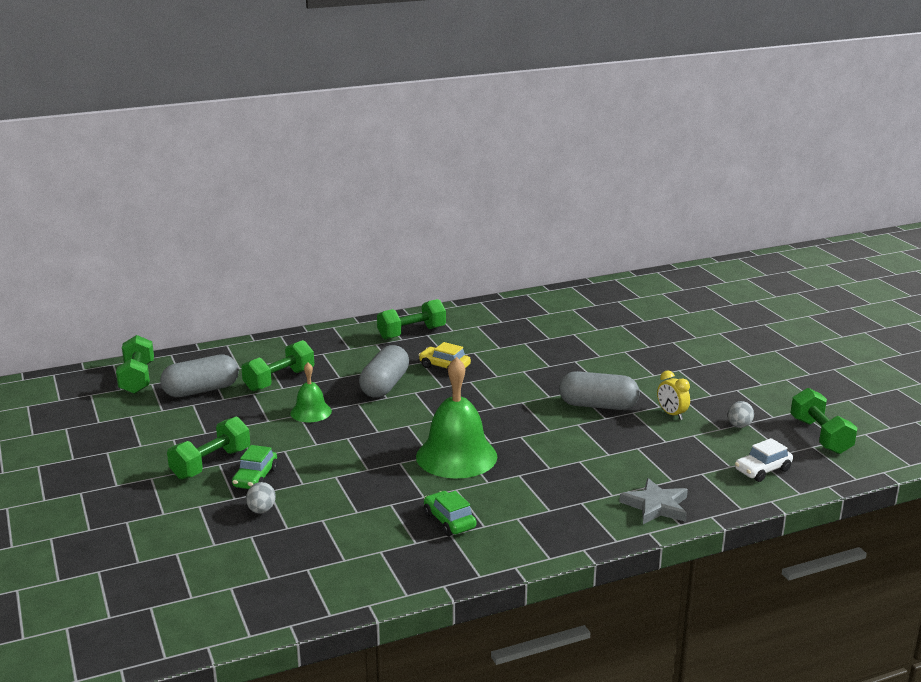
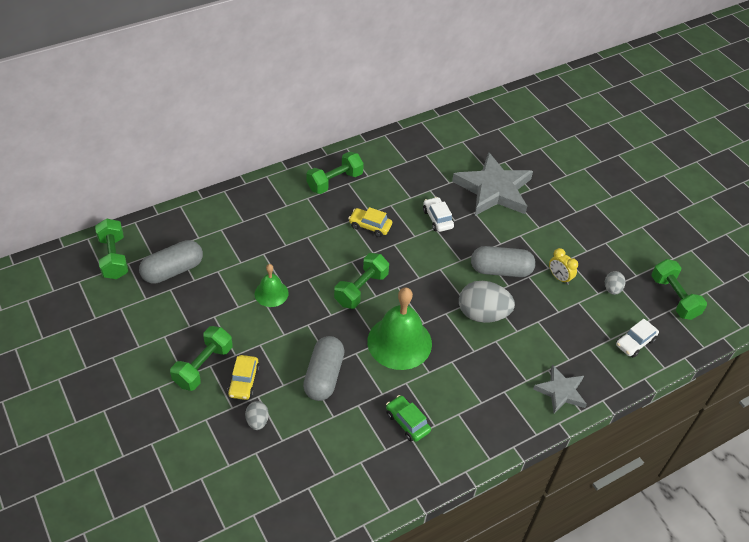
camera: 10 degrees left, 25 degrees up
green car [232,445,278,489] -> yellow car [227,355,260,400]
green dumbbell [241,340,314,392] -> green dumbbell moved to [334,253,389,309]
grey capsule [359,345,409,397] -> grey capsule moved to [303,336,345,401]
none -> white car [423,197,454,232]
none -> grey star [452,152,533,216]
none -> grey egg [459,281,515,323]

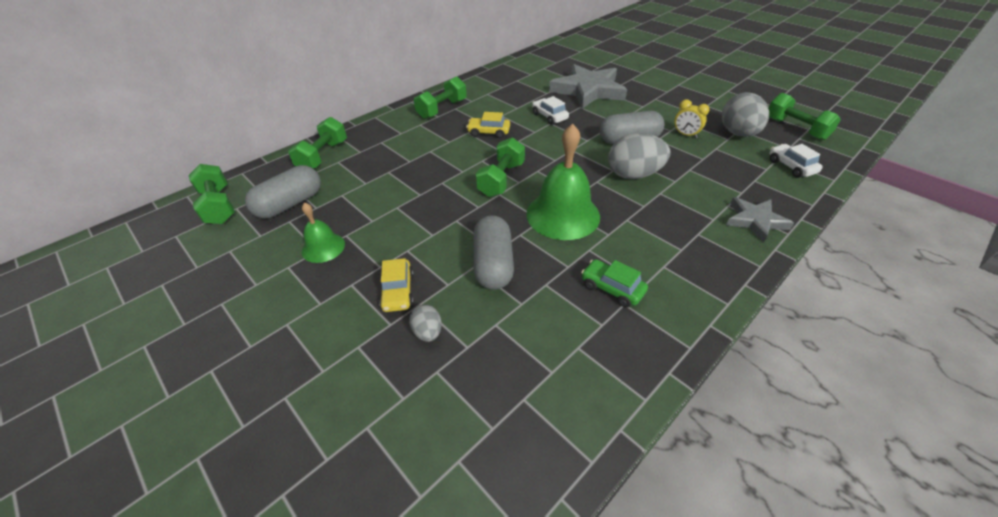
camera: 10 degrees left, 5 degrees down
green dumbbell [170,326,233,391] -> green dumbbell moved to [288,117,347,169]
green bell [255,264,289,307] -> green bell moved to [302,202,345,263]
grey egg [605,271,626,295] -> grey egg [722,92,769,137], size x1.98
white car [616,319,659,358] -> white car turned 120 degrees clockwise [770,144,823,178]

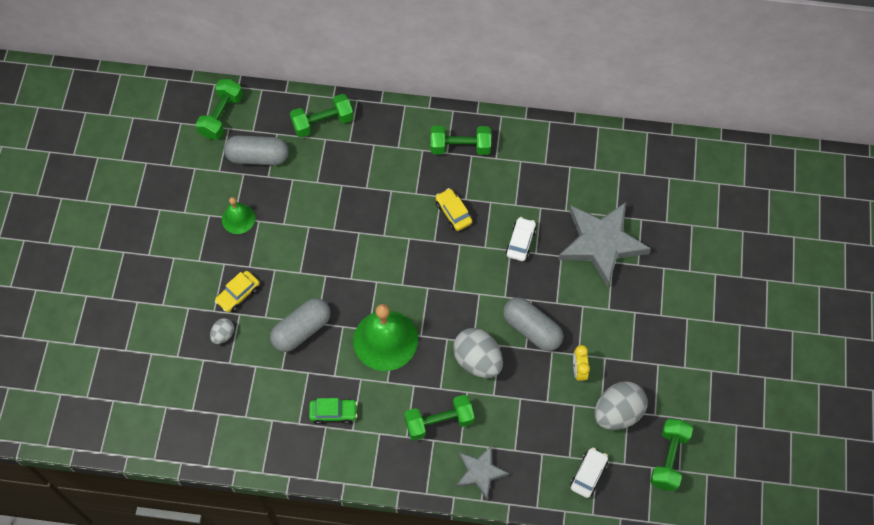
camera: 50 degrees right, 20 degrees up
green dumbbell [476,137,525,197] -> green dumbbell moved to [404,395,475,441]
green car [581,259,648,308] -> green car turned 90 degrees clockwise [309,398,357,424]

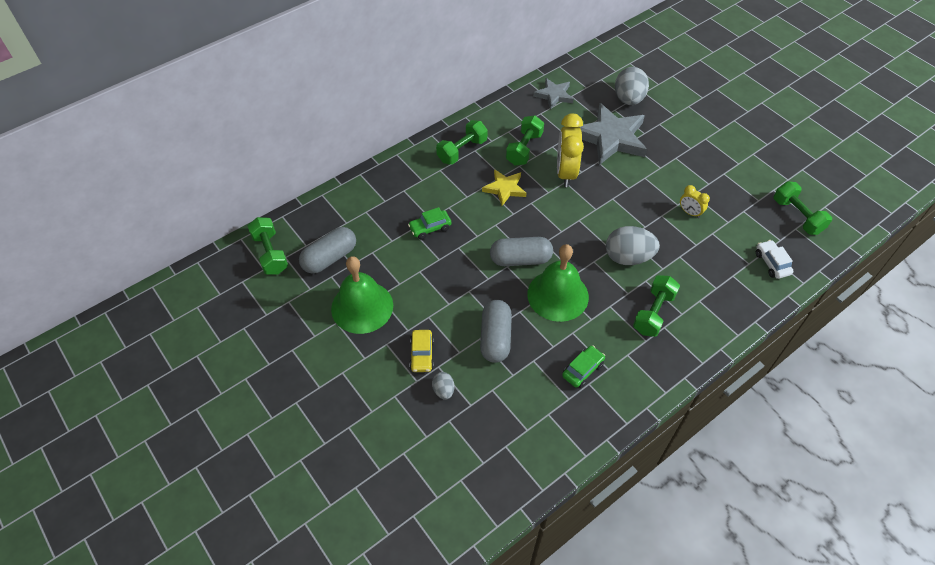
camera: 45 degrees left, 10 degrees down
green bell [222,197,255,234] -> green bell [331,256,393,334], size x1.85
green dumbbell [290,94,354,138] -> green dumbbell moved to [506,115,544,165]
yellow car [436,188,472,231] -> yellow star [482,169,526,206]
grey star [456,445,509,499] -> grey star moved to [533,78,574,110]
grey capsule [503,297,563,351] -> grey capsule moved to [490,237,553,266]
white car [506,217,536,261] -> yellow clock [557,113,584,187]
grey egg [594,381,647,430] -> grey egg moved to [615,67,649,105]
none -> green car [408,207,452,239]

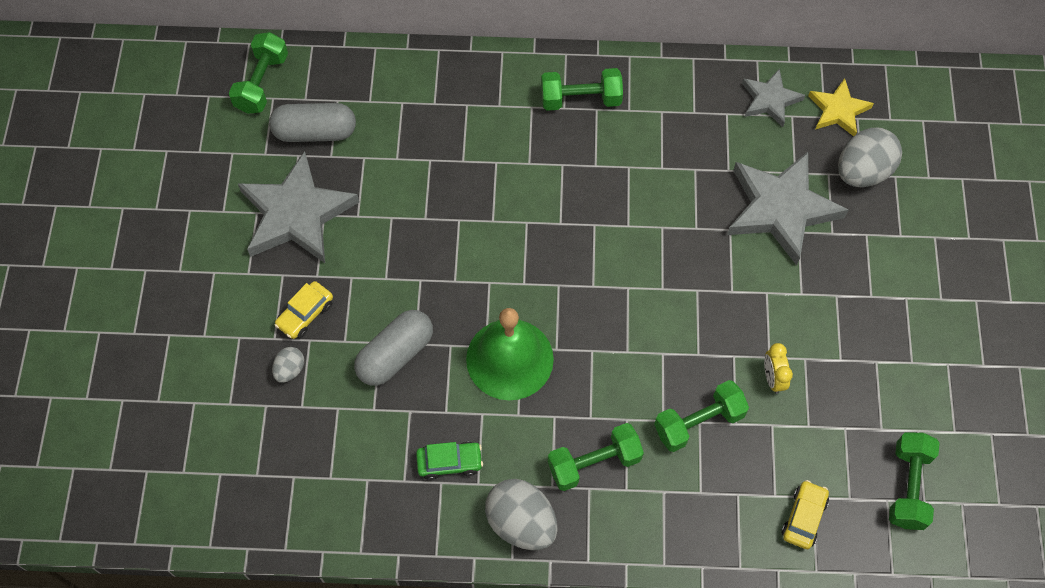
camera: 40 degrees right, 10 degrees up
green bell [331,256,393,334] -> grey star [238,151,359,263]
green car [408,207,452,239] -> none
yellow star [482,169,526,206] -> yellow star moved to [808,78,874,136]
grey capsule [490,237,553,266] -> none
green dumbbell [506,115,544,165] -> green dumbbell moved to [654,380,749,452]
yellow clock [557,113,584,187] -> none
grey egg [606,226,660,265] -> grey egg moved to [485,479,558,550]
white car [756,240,794,279] -> yellow car [782,480,829,549]

